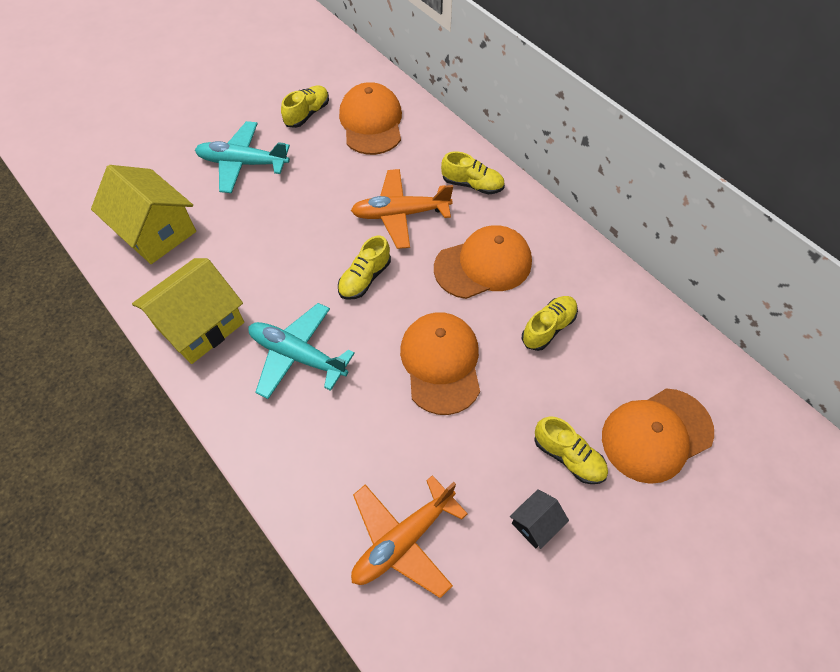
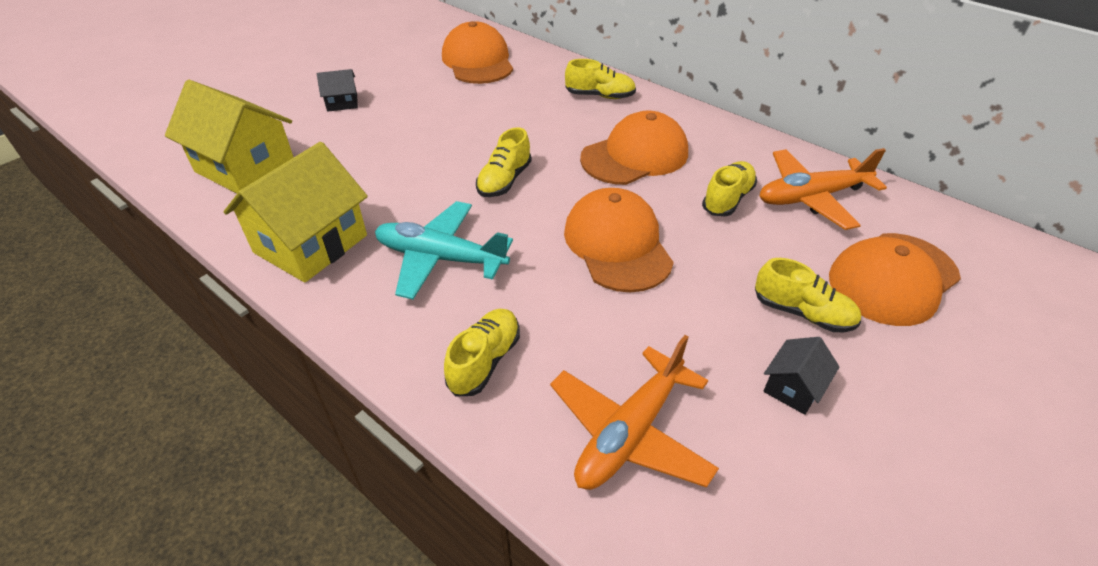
camera: 10 degrees left, 15 degrees down
turquoise plane [195,121,290,193] -> black house [317,69,358,112]
yellow shoe [281,85,329,128] -> yellow shoe moved to [444,309,520,397]
orange plane [351,169,453,249] -> orange plane moved to [760,148,887,230]

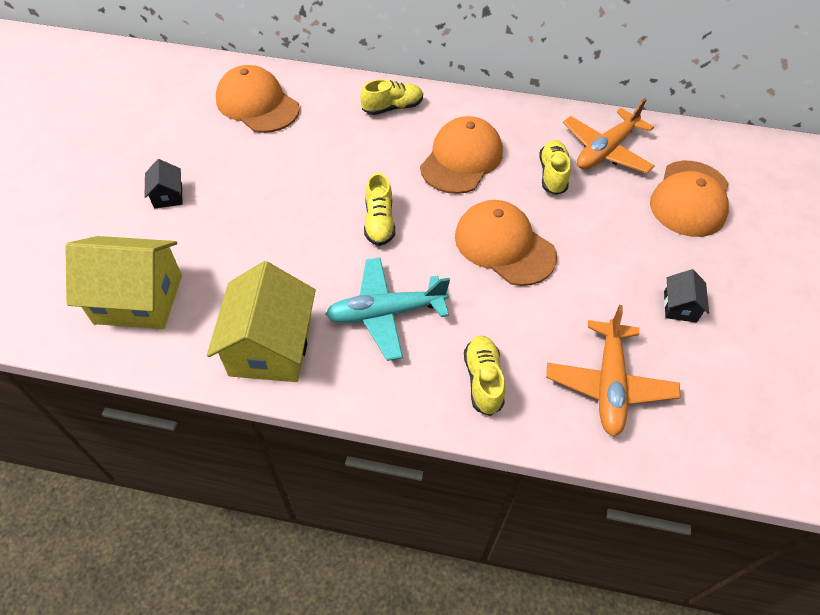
camera: 30 degrees left, 10 degrees up
black house [317,69,358,112] -> black house turned 60 degrees counterclockwise [145,159,183,209]
yellow shoe [755,258,861,332] -> none

